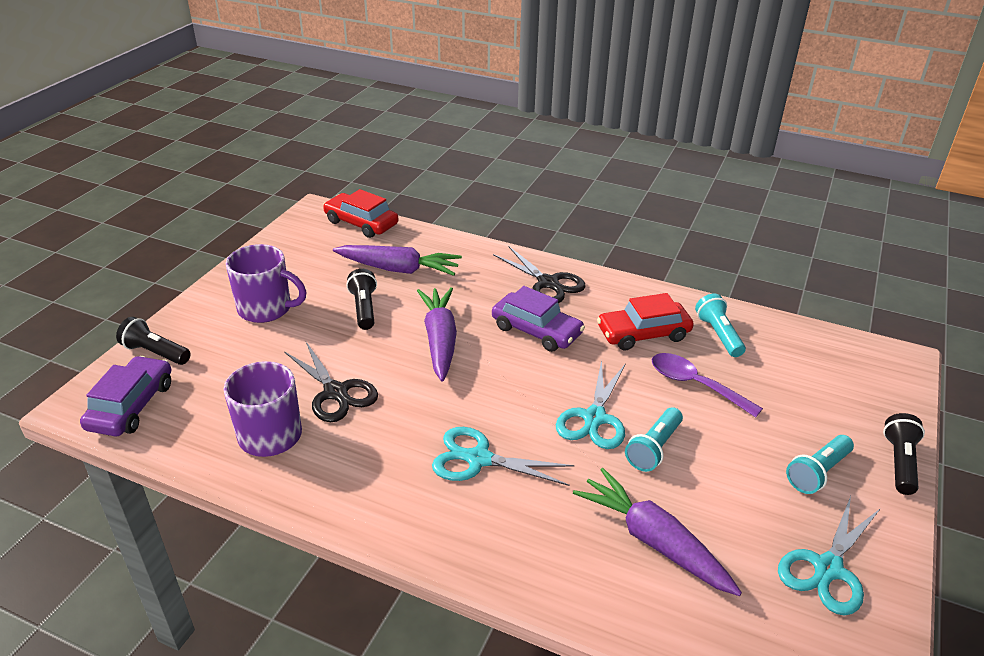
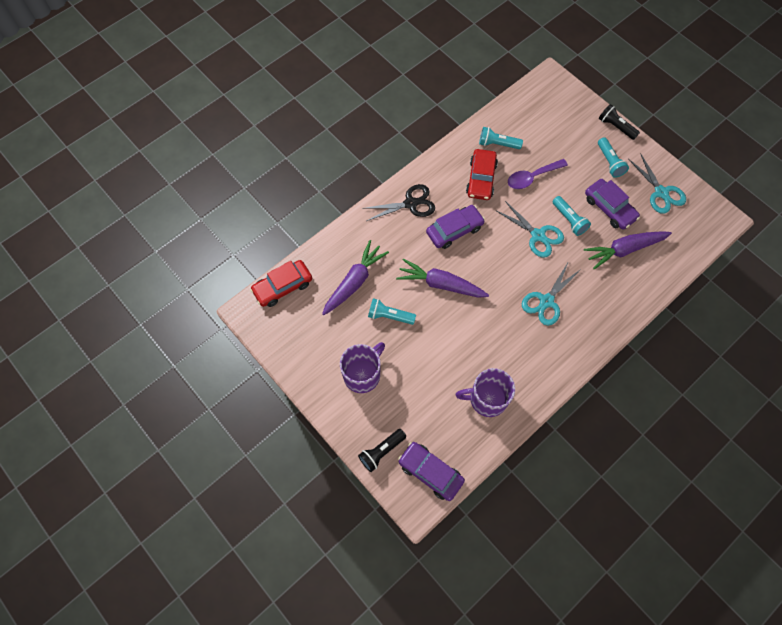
camera: 65 degrees left, 30 degrees up
black scissors [284,342,378,422] -> none
black flashlight [346,269,377,330] -> turquoise flashlight [368,298,416,325]
none -> purple car [585,179,640,230]

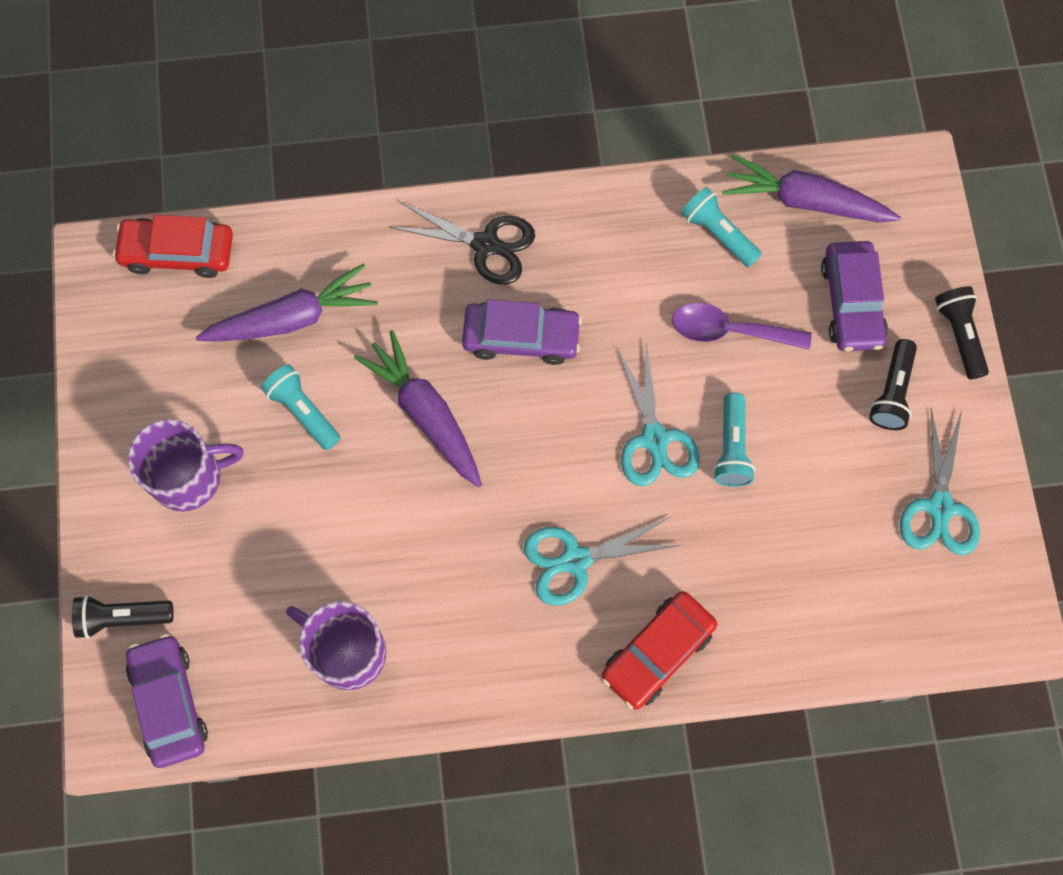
camera: 35 degrees right, 5 degrees up
red car [466,149,498,200] -> red car moved to [602,591,717,710]
purple carrot [584,231,672,270] -> purple carrot moved to [722,154,901,223]
purple car [585,179,640,230] -> purple car moved to [821,241,888,351]
turquoise flashlight [598,137,629,178] -> black flashlight [869,339,917,430]

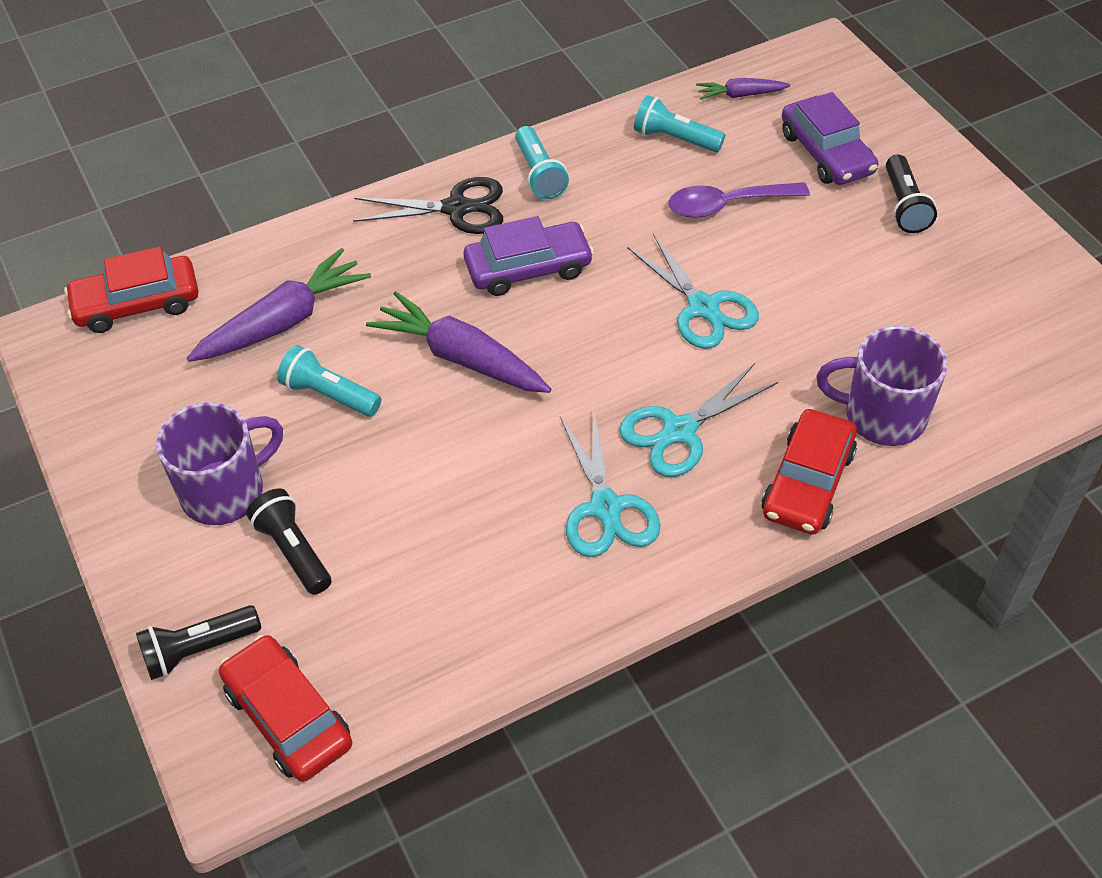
camera: 20 degrees left, 20 degrees down
purple car [126,634,208,768] -> red car [219,635,352,782]
purple mug [286,601,386,690] -> purple mug moved to [816,326,948,446]
turquoise flashlight [713,392,755,487] -> turquoise flashlight moved to [515,126,569,199]
purple carrot [722,154,901,223] -> purple carrot [696,78,790,100], size x0.53
turquoise scissors [900,408,980,555] -> turquoise scissors moved to [560,408,661,557]
black flashlight [935,286,989,380] -> black flashlight moved to [246,489,331,595]

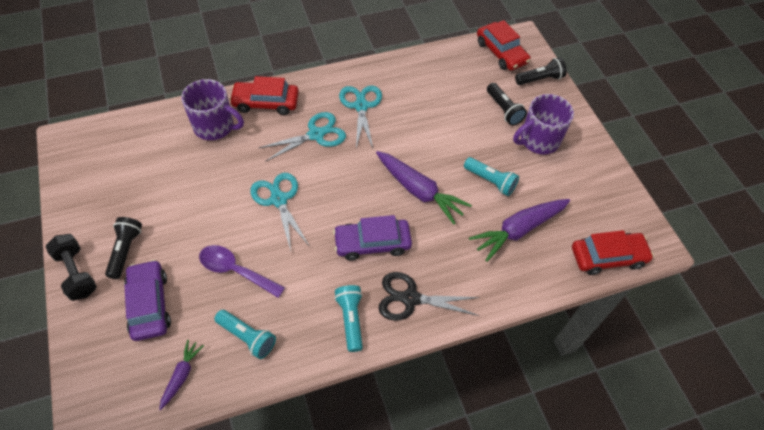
camera: 175 degrees left, 5 degrees up
purple spoon [668,182,810,218] -> purple spoon turned 150 degrees counterclockwise [199,245,285,298]
purple carrot [696,78,790,100] -> purple carrot turned 75 degrees counterclockwise [159,340,204,410]
red car [762,409,857,535] -> red car turned 120 degrees counterclockwise [229,76,299,115]
none -> black dumbbell [45,234,97,301]

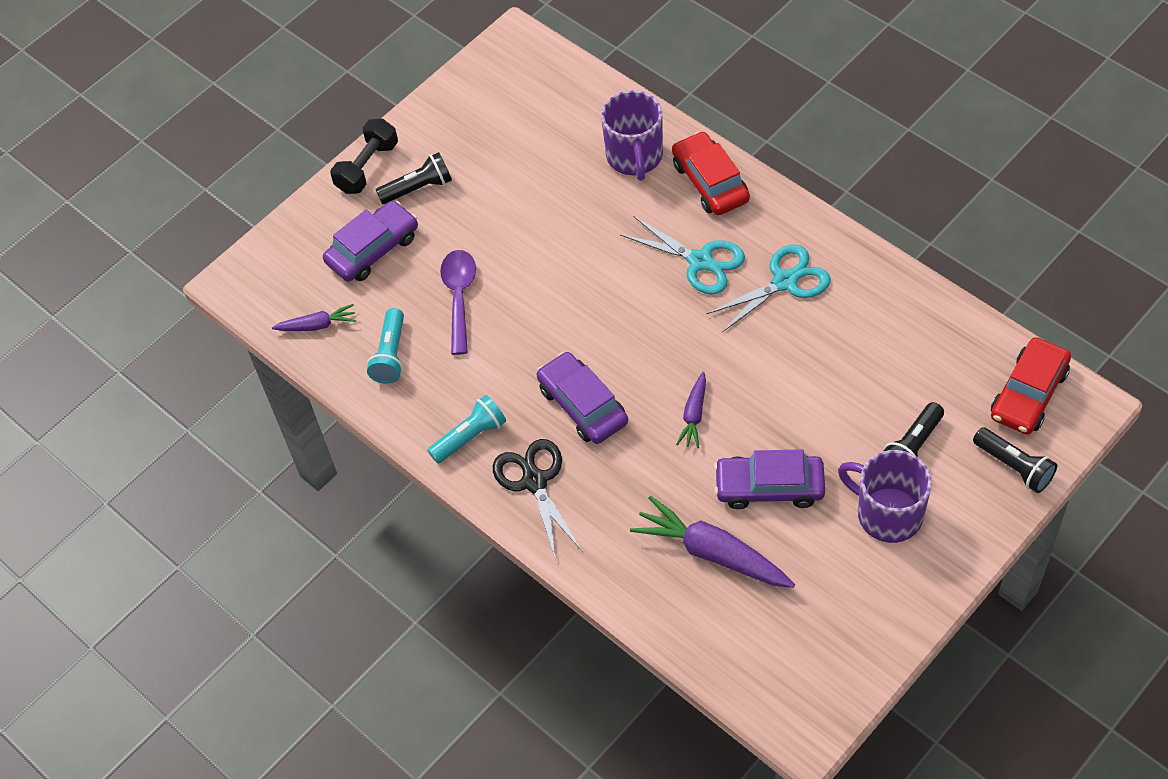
camera: 70 degrees right, 0 degrees up
turquoise scissors [250,173,310,251] -> none
purple carrot [376,151,472,225] -> purple carrot [676,372,706,448], size x0.53
turquoise flashlight [464,157,519,196] -> purple car [714,449,825,509]
red car [572,230,654,275] -> none

